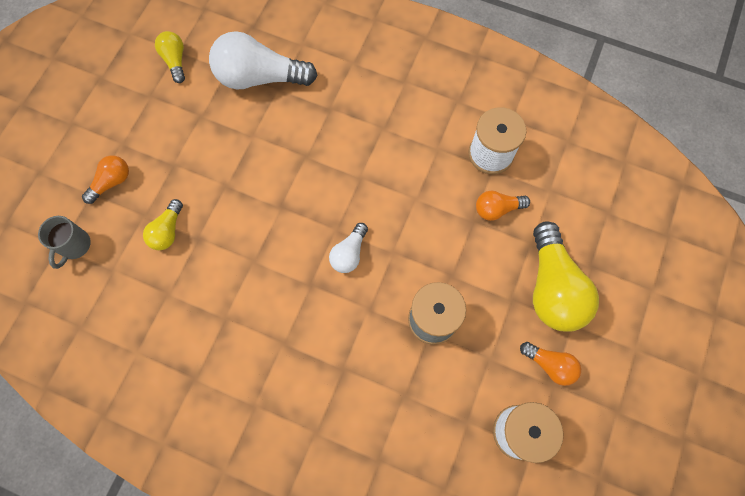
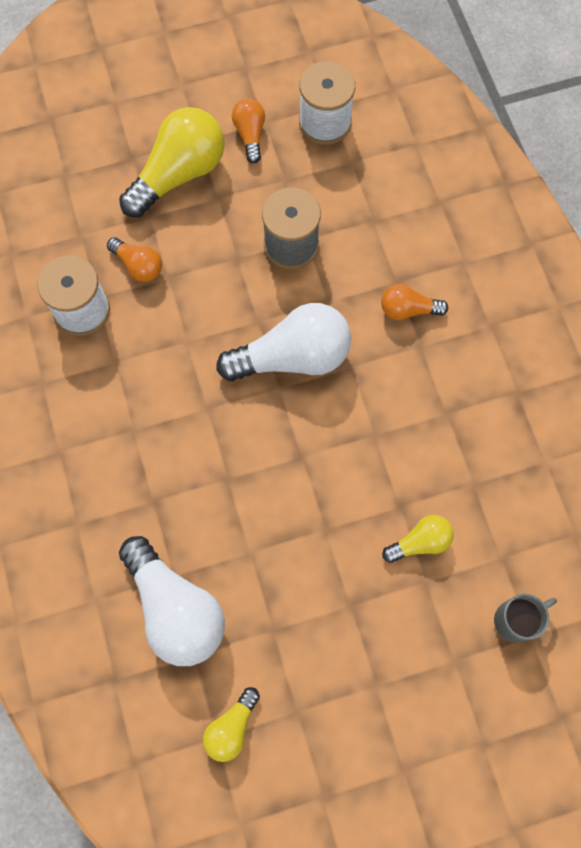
camera: 130 degrees left, 0 degrees up
orange light bulb [82,155,129,204] -> orange light bulb moved to [381,284,448,320]
white light bulb [329,223,368,273] -> white light bulb [216,303,351,381], size x1.95

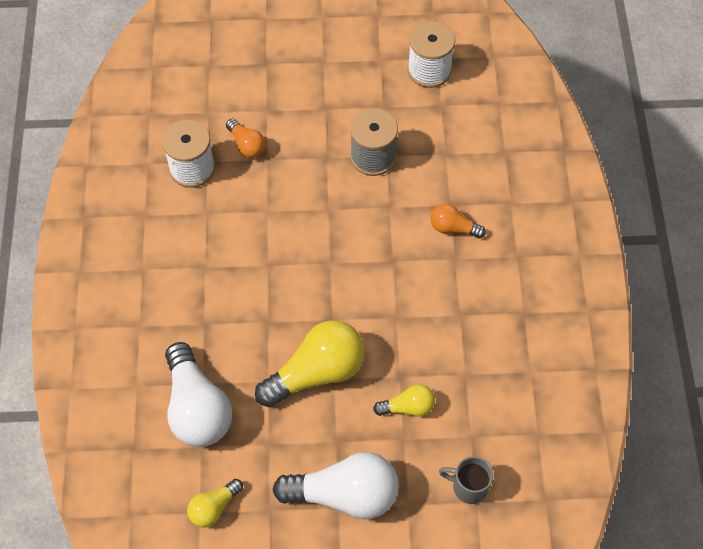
camera: 15 degrees right, 10 degrees down
yellow light bulb [119,107,225,218] -> yellow light bulb moved to [255,320,365,407]
white light bulb [216,303,351,381] -> white light bulb moved to [273,452,399,519]
orange light bulb [232,99,265,163] -> none
grey mug [494,594,557,643] -> grey mug turned 150 degrees counterclockwise [439,456,493,504]

